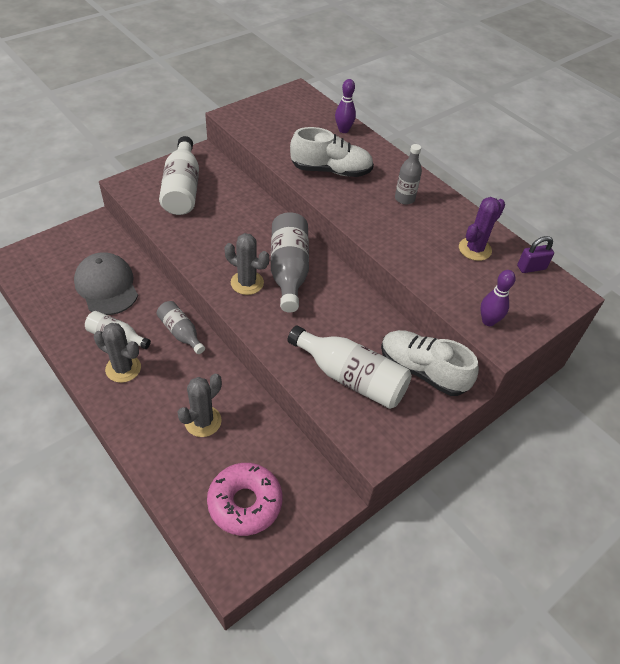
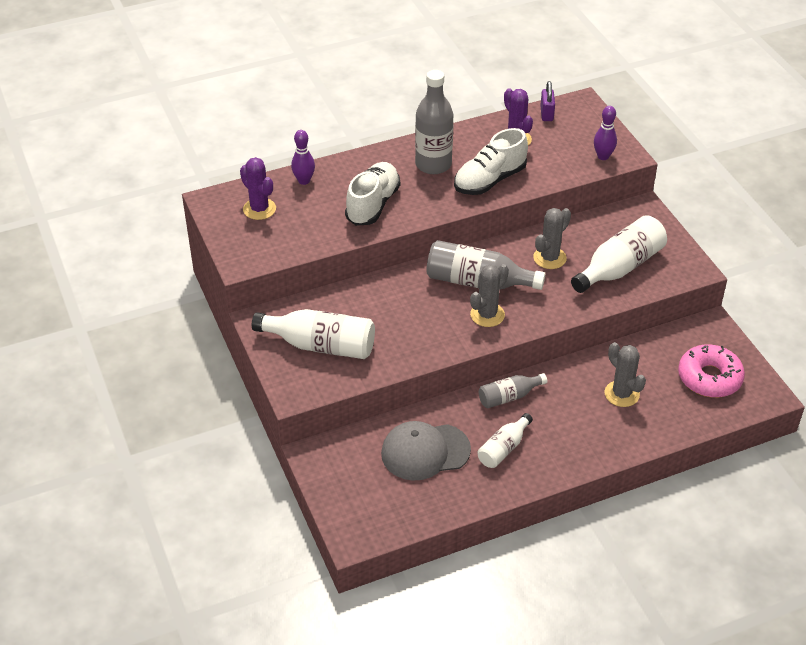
camera: 70 degrees left, 5 degrees down
grey cactus [94,323,141,383] -> grey cactus moved to [533,208,571,269]
white shoe [381,330,479,396] -> white shoe moved to [454,128,528,195]
grey bottle [395,144,422,205] -> grey bottle [415,70,453,174], size x1.73
none -> purple cactus [240,157,276,220]

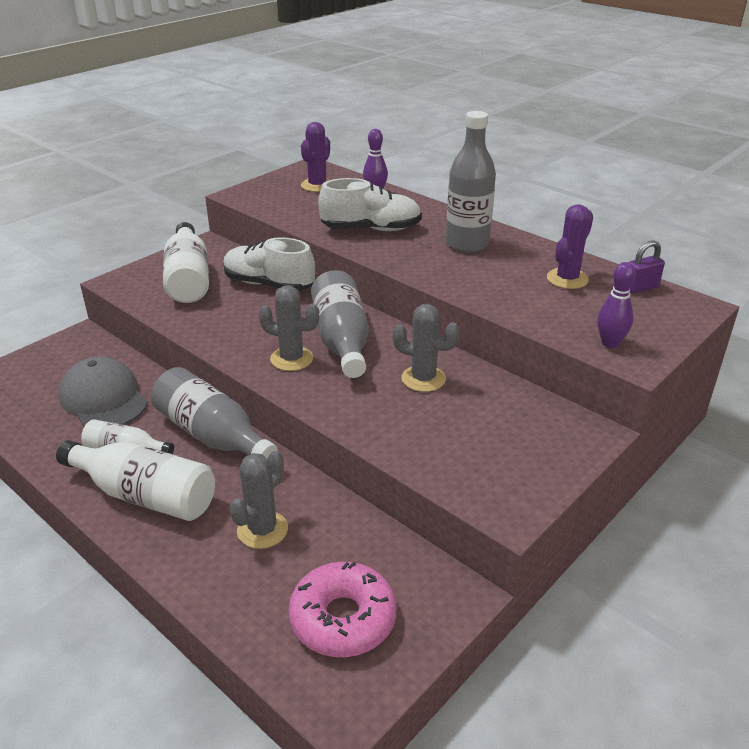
camera: 65 degrees right, 10 degrees down
white shoe [454,128,528,195] -> white shoe moved to [223,237,315,291]
grey bottle [479,373,547,408] -> grey bottle [151,367,278,459], size x1.73
white bottle [571,215,667,293] -> white bottle moved to [56,440,215,521]

